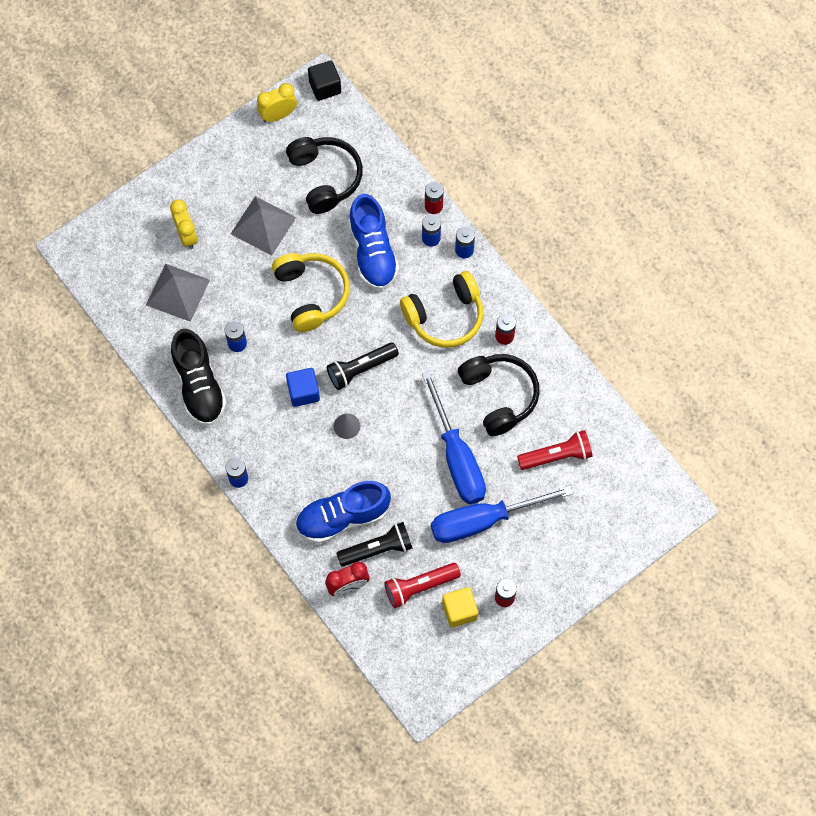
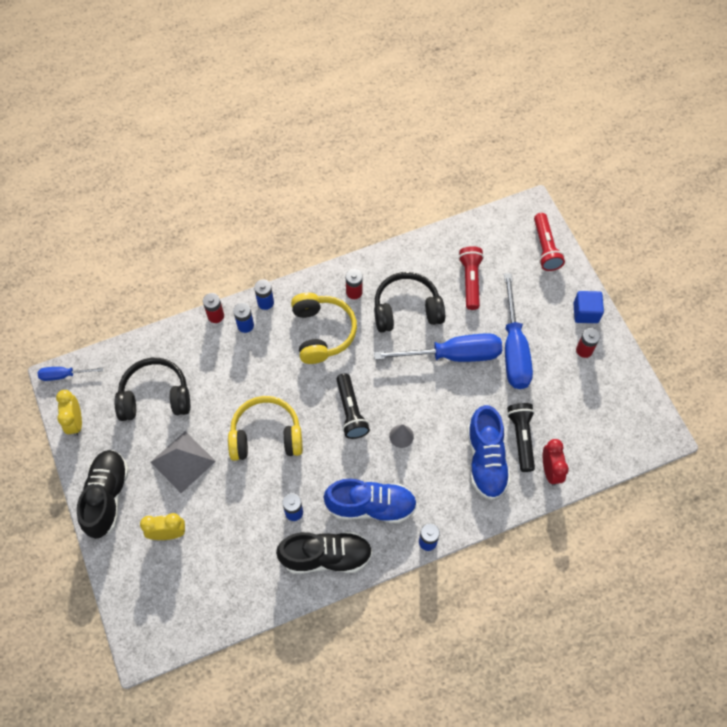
camera: 75 degrees left, 5 degrees down
grey pyramid [146,264,210,322] -> none
blue cube [286,368,320,407] -> blue cube moved to [573,291,604,323]
black cube [308,60,341,101] -> blue screwdriver [38,367,103,381]
blue shoe [349,194,399,290] -> blue shoe moved to [324,479,417,524]
red flashlight [384,563,461,608] -> red flashlight moved to [534,213,565,271]
yellow cube [442,587,478,628] -> none
none -> black shoe [77,450,129,539]

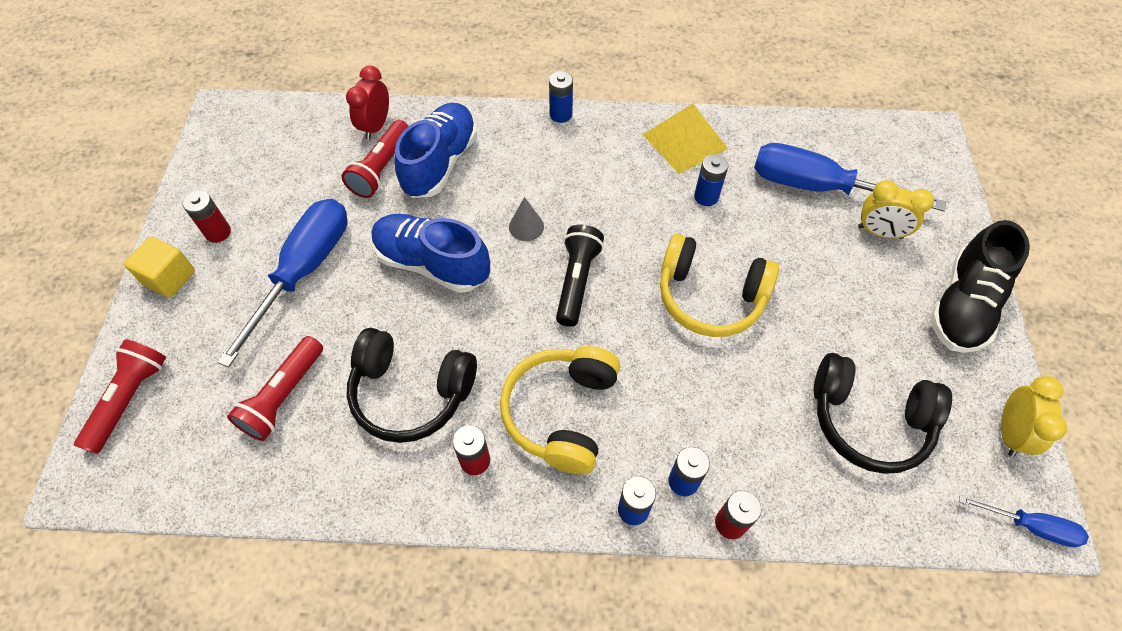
camera: 155 degrees left, 5 degrees down
grey pyramid [151,431,216,493] -> none
black shoe [276,532,373,574] -> yellow pyramid [643,104,728,174]
blue shoe [324,479,417,524] -> blue shoe moved to [372,214,490,293]
blue screwdriver [374,333,502,362] -> blue screwdriver moved to [754,143,946,211]
black flashlight [507,403,535,472] -> red flashlight [342,120,409,198]
blue cube [573,291,604,323] -> yellow cube [124,237,195,298]

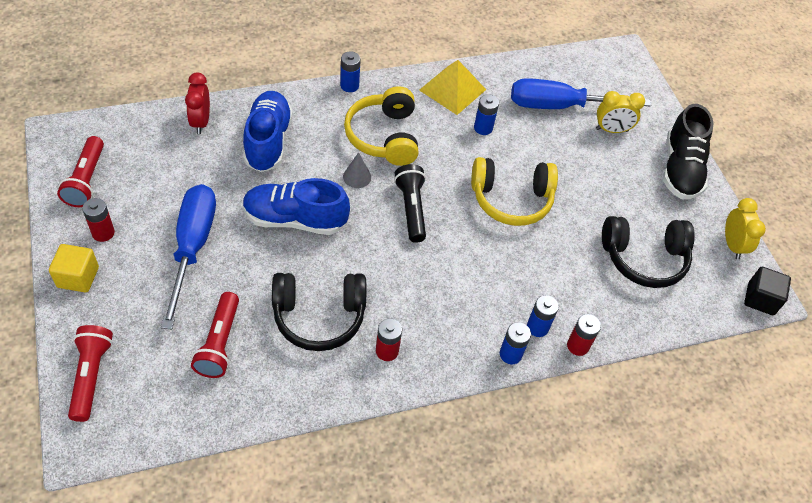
camera: 25 degrees left, 5 degrees down
red flashlight [342,120,409,198] -> red flashlight moved to [57,136,104,207]
yellow headphones [500,346,620,474] -> yellow headphones moved to [344,86,419,166]
blue screwdriver [959,495,1089,547] -> black cube [744,267,791,315]

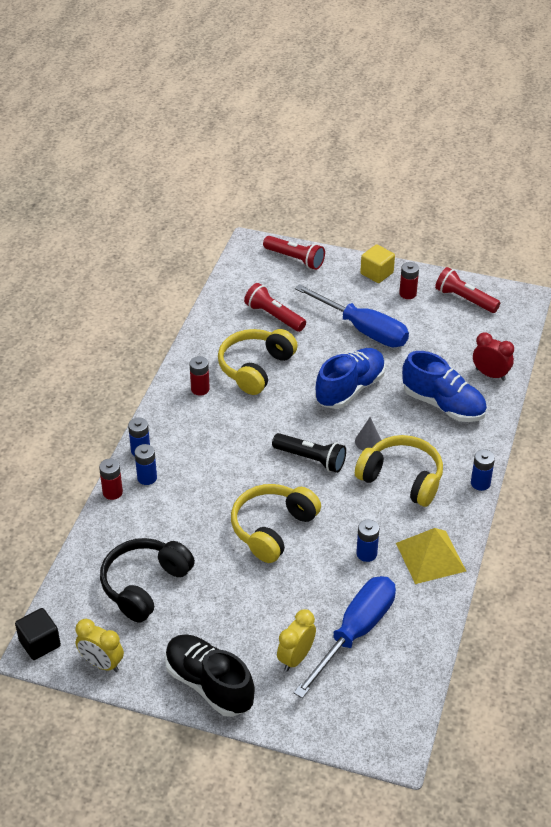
camera: 130 degrees right, 10 degrees down
black headphones [272,273,366,351] -> yellow headphones [218,329,298,395]

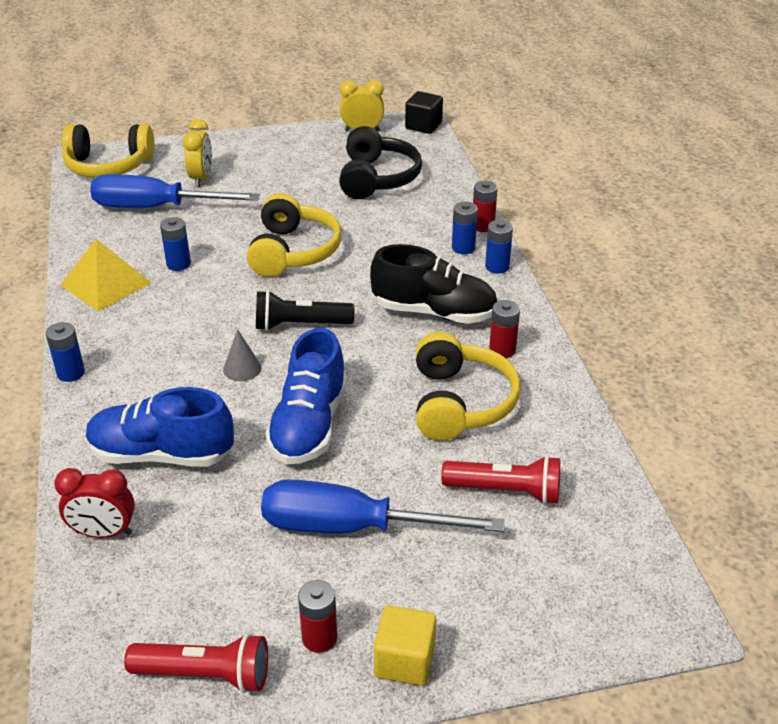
camera: 150 degrees right, 5 degrees down
black shoe [165,634,255,717] -> black shoe moved to [370,244,497,324]
red flashlight [263,236,325,270] -> none
blue screwdriver [294,576,396,698] -> blue screwdriver turned 90 degrees clockwise [90,174,260,208]
yellow headphones [355,435,443,507] -> yellow headphones moved to [62,124,155,178]

